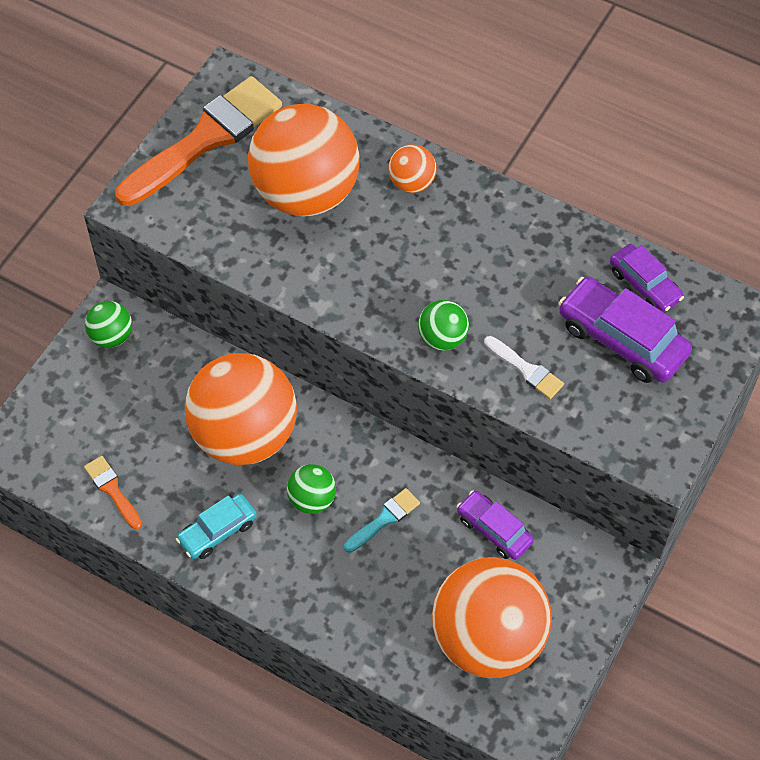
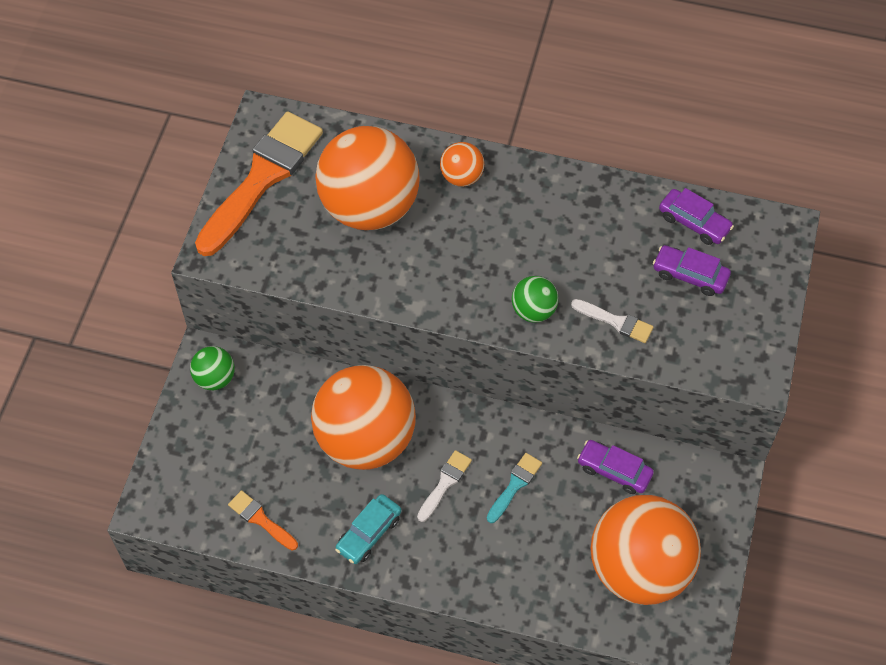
camera: 15 degrees left, 0 degrees up
green ball [287,464,336,514] -> white brush [417,450,472,522]
purple car [558,277,692,383] -> purple car [653,245,731,296], size x0.62

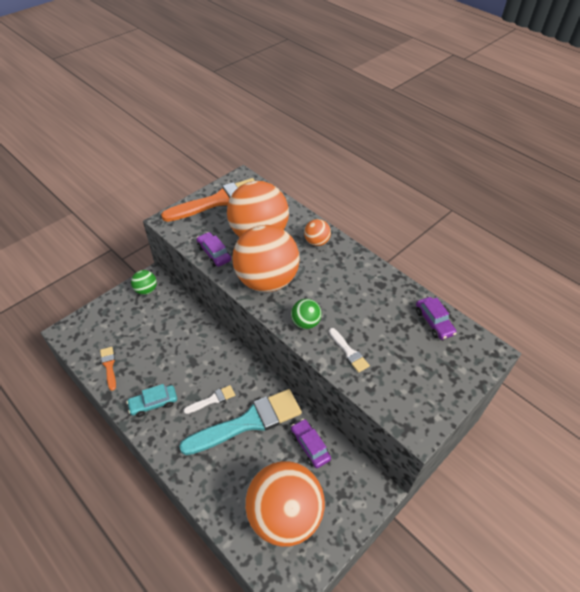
camera: 30 degrees right, 10 degrees down
orange ball [311,365,416,470] -> orange ball moved to [232,225,300,292]
turquoise brush [487,453,542,523] -> turquoise brush [179,389,302,455], size x2.27
purple car [653,245,731,296] -> purple car moved to [196,232,231,267]

